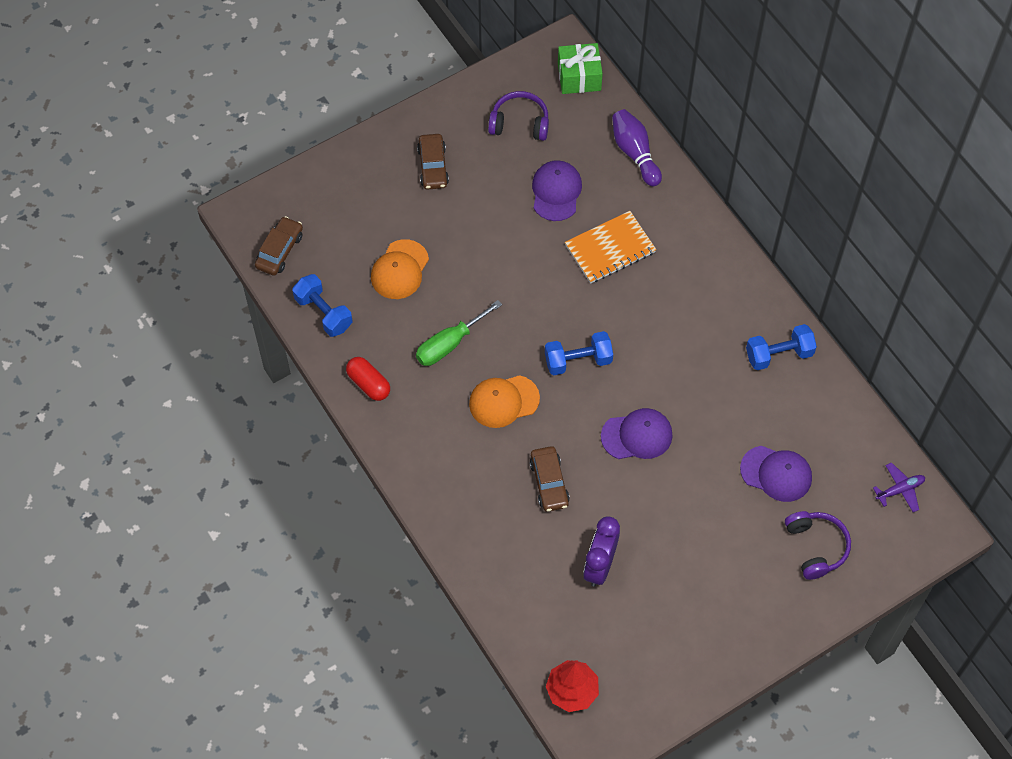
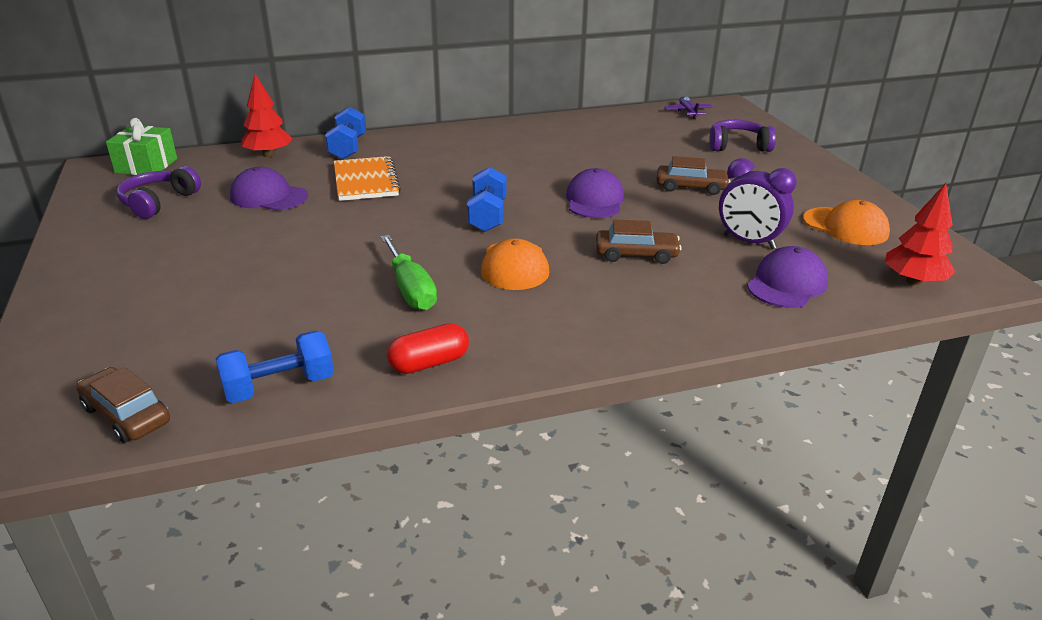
camera: 75 degrees left, 30 degrees down
orange cap [371,239,429,299] -> orange cap moved to [803,200,890,245]
brown car [417,134,449,190] -> brown car moved to [657,156,730,195]
purple bowling pin [612,109,662,186] -> red tree [241,74,292,157]
purple cap [740,446,812,502] -> purple cap moved to [747,246,828,308]
blue dumbbell [746,324,817,370] -> blue dumbbell moved to [325,106,366,159]

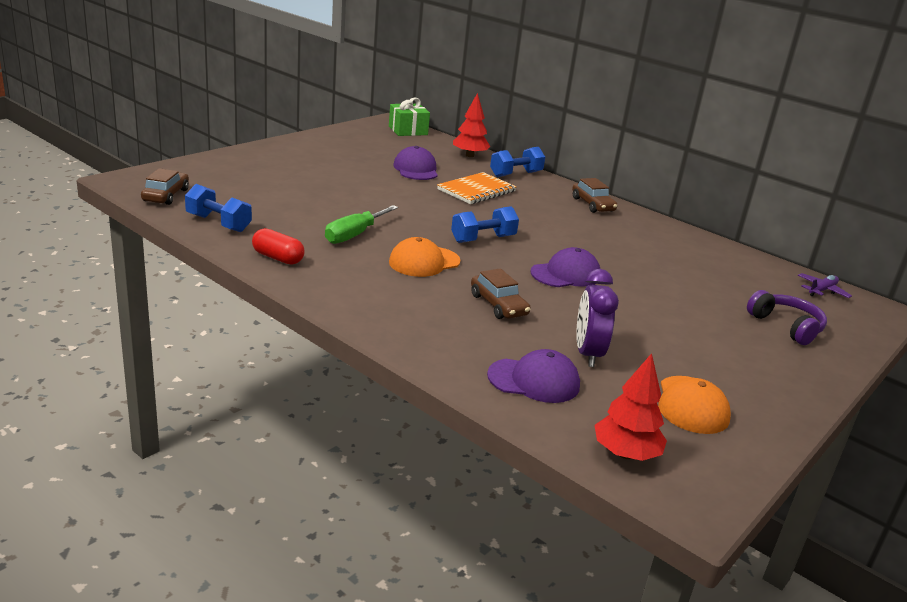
camera: 55 degrees right, 5 degrees down
purple headphones [116,166,201,219] -> none
brown car [657,156,730,195] -> brown car moved to [572,178,617,213]

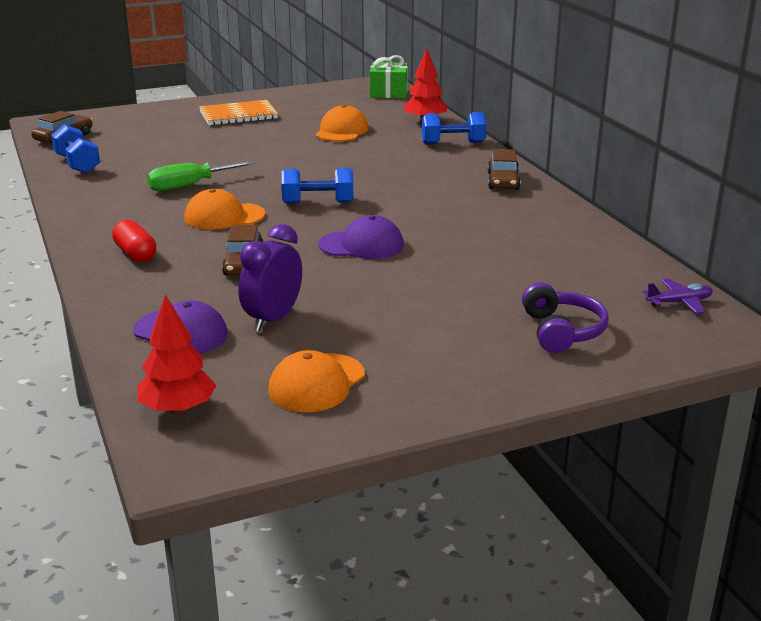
camera: 30 degrees right, 0 degrees up
red capsule [252,228,305,265] -> red capsule moved to [112,220,156,262]
purple cap [393,146,438,180] -> orange cap [316,105,369,142]
orange notebook [437,172,517,204] -> orange notebook moved to [199,100,278,125]

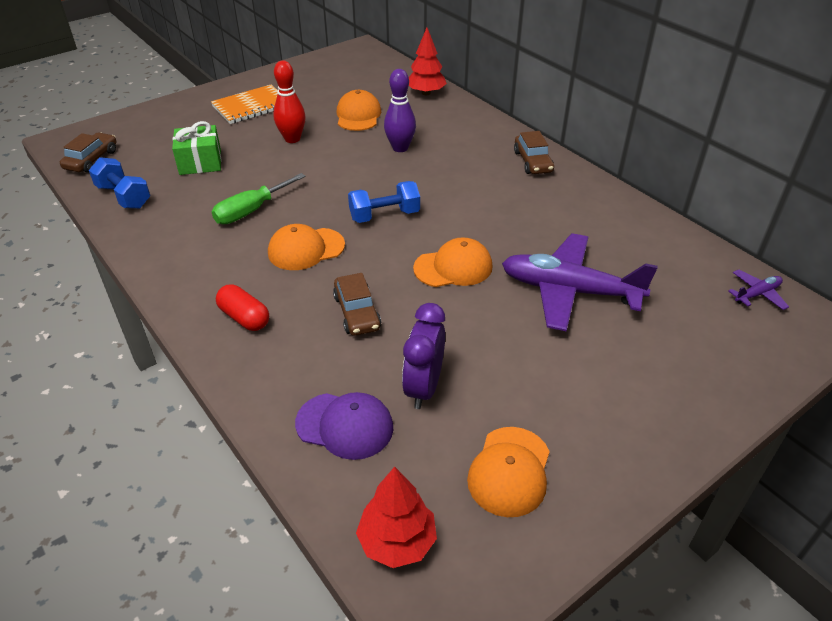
camera: 15 degrees left, 15 degrees up
purple cap [319,215,404,259] -> orange cap [413,237,492,287]
green gift [370,55,408,98] -> green gift moved to [172,121,222,175]
blue dumbbell [422,112,487,145] -> none
purple headphones [522,282,609,353] -> none
none -> red bowling pin [273,60,306,143]
none -> purple bowling pin [384,69,416,152]
none -> purple plane [502,233,658,331]

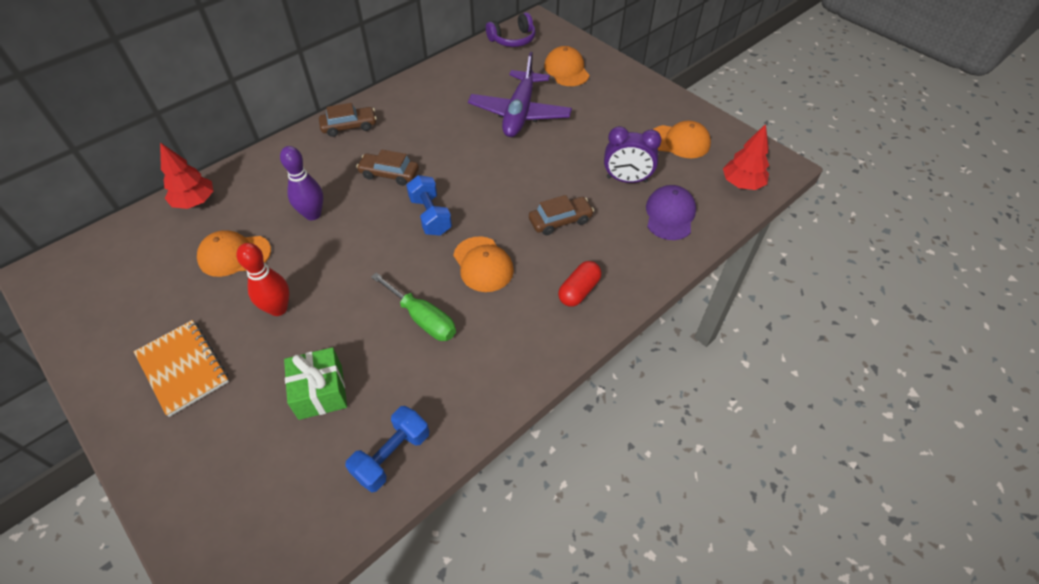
camera: 95 degrees left, 10 degrees up
brown car [60,132,116,173] -> brown car moved to [356,150,419,186]
orange cap [413,237,492,287] -> orange cap moved to [544,46,589,86]
purple plane [728,269,789,310] -> purple headphones [486,12,536,47]

